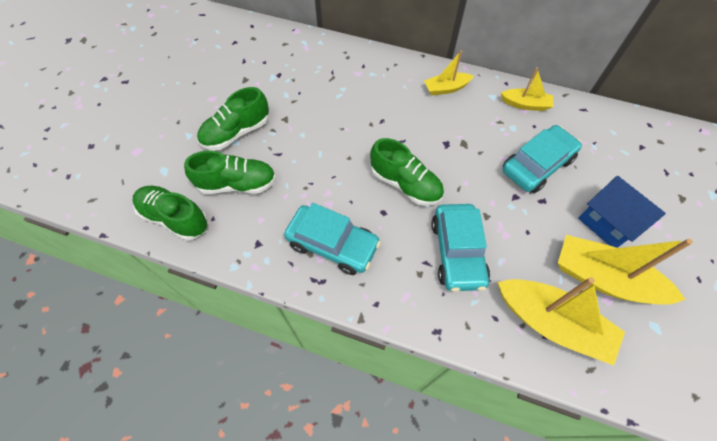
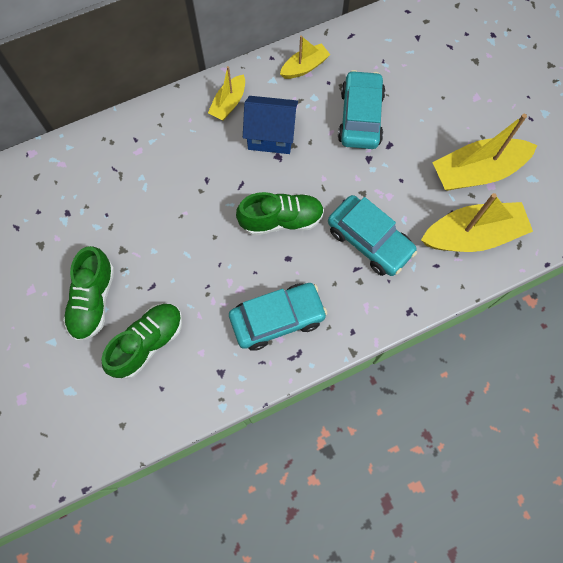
camera: 45 degrees left, 10 degrees up
green shoe [132,186,208,241] -> none
blue house [578,176,666,248] -> blue house moved to [243,96,298,154]

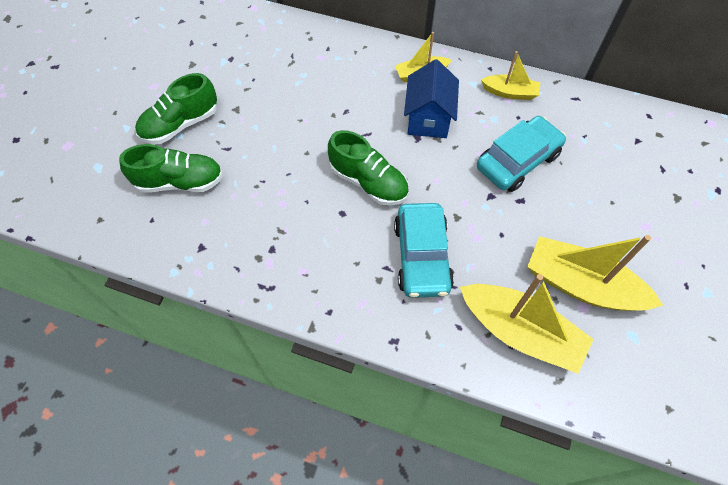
camera: 45 degrees right, 10 degrees down
turquoise car [229,283,327,351] -> none
blue house [243,96,298,154] -> blue house turned 45 degrees clockwise [404,59,459,138]

